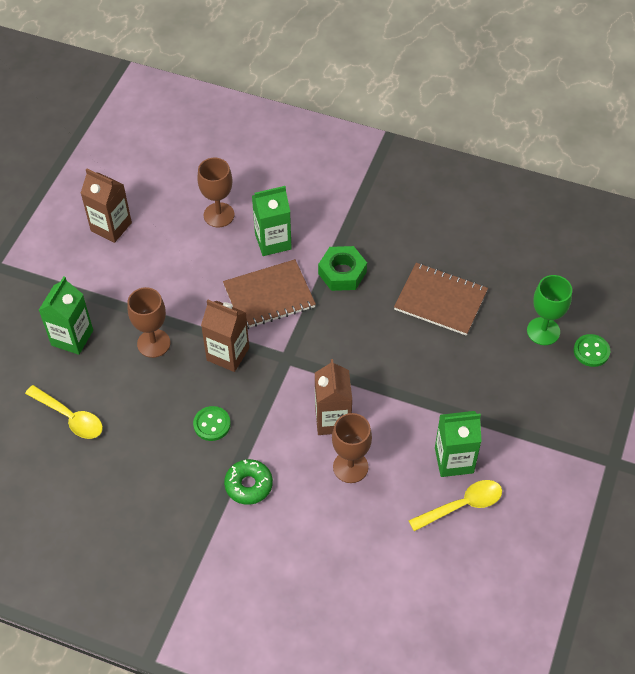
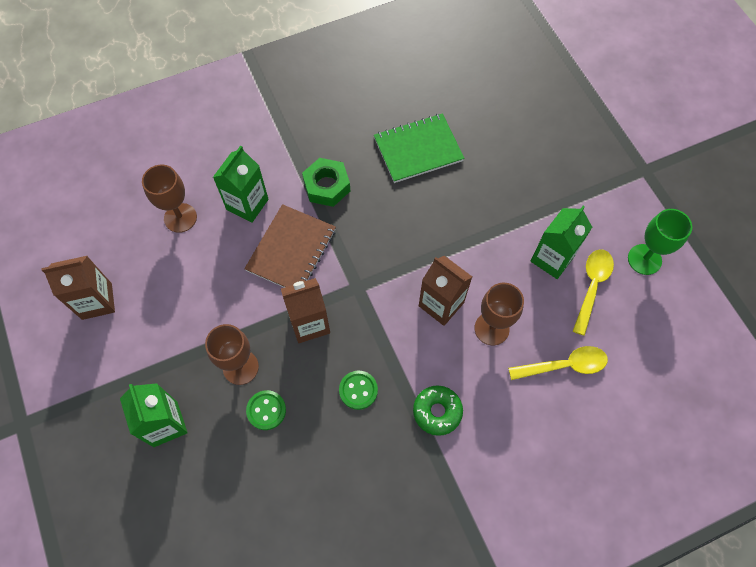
camera: 45 degrees left, 10 degrees up
yellow spoon [25,385,103,439] -> yellow spoon moved to [508,346,608,380]
brown notebook [394,263,488,336] -> green notebook [374,114,465,183]
green goblet [527,275,572,345] -> green goblet moved to [628,209,692,275]
green button [574,334,610,367] -> green button moved to [246,390,286,430]

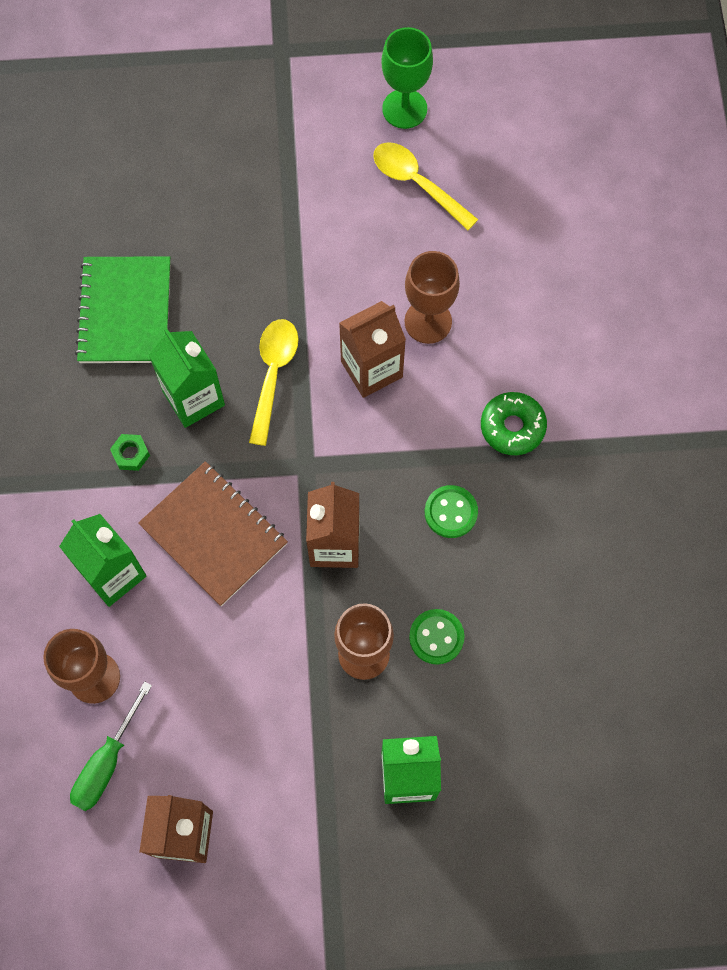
camera: 70 degrees left, 5 degrees up
green nut [302,158,350,207] -> green nut [110,434,150,471], size x0.51
yellow spoon [508,346,608,380] -> yellow spoon moved to [249,319,298,446]
green carton [531,206,592,279] -> green carton moved to [149,329,225,428]
none -> green screwdriver [70,681,152,811]

